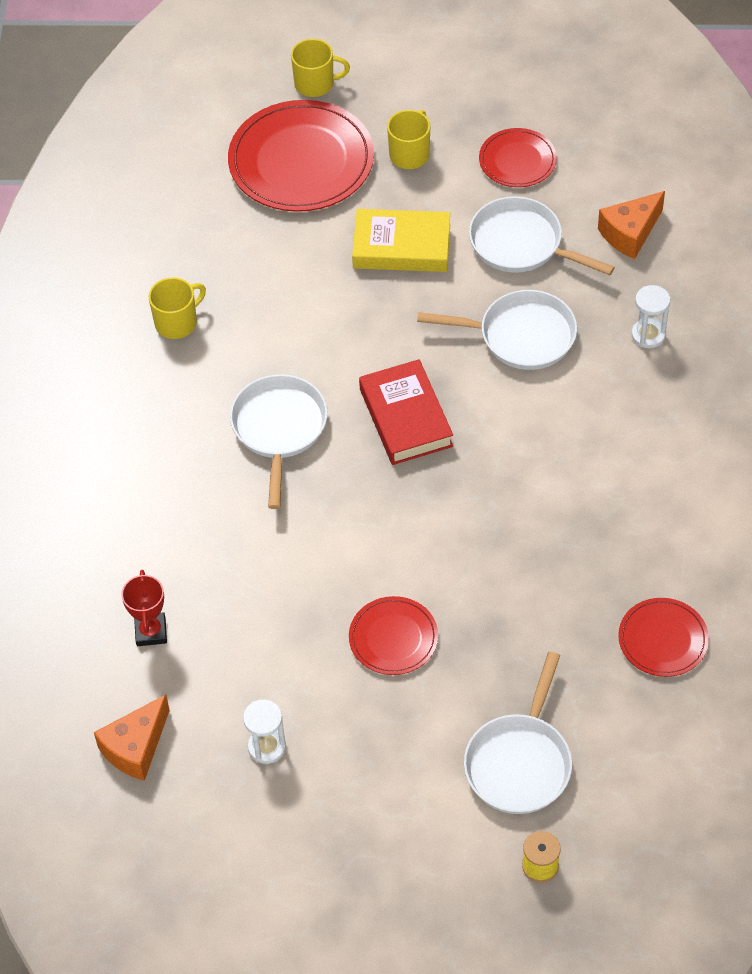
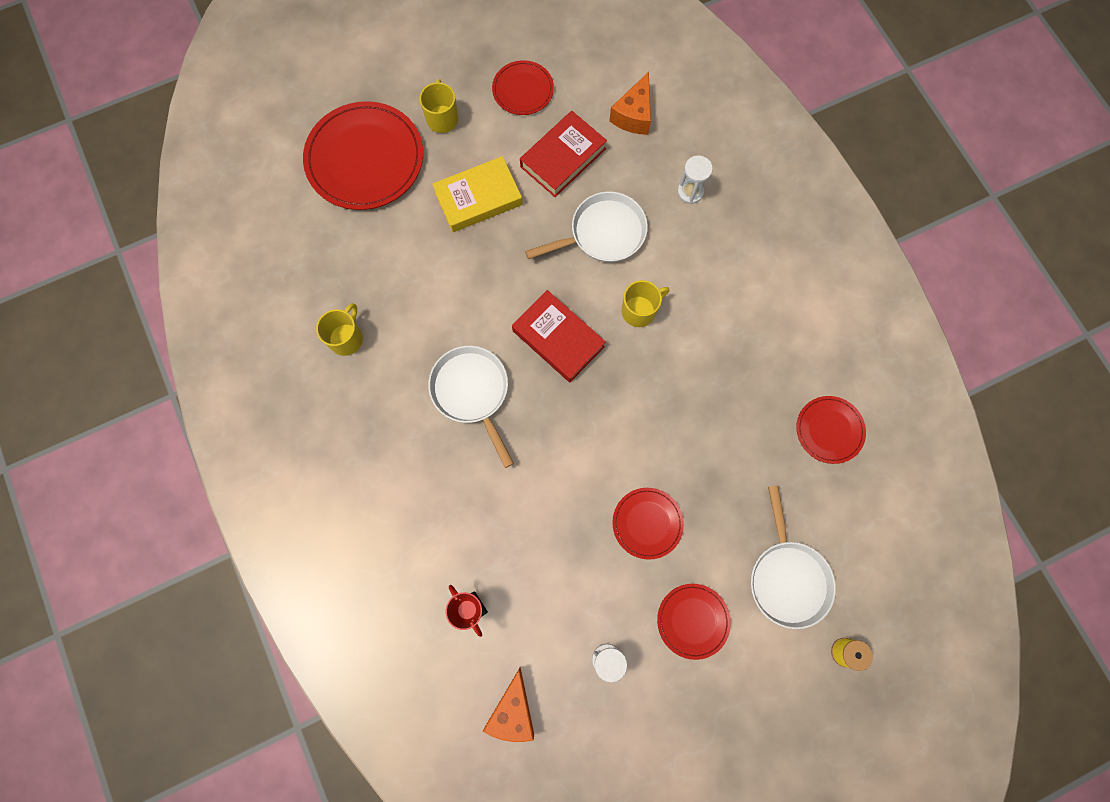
camera: 30 degrees left, 20 degrees up
yellow mug [291,39,350,97] -> yellow mug moved to [622,280,669,327]
white pan [469,196,615,275] -> red book [520,111,607,197]
none -> red plate [657,584,731,660]

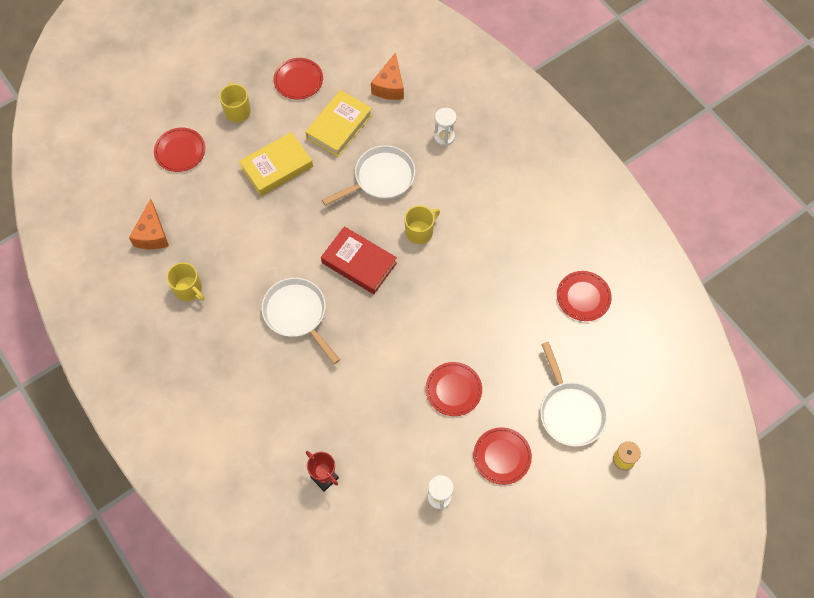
camera: 10 degrees left, 10 degrees down
red plate [303,101,423,210] -> red plate [154,127,205,172], size x0.53
yellow mug [316,303,363,356] -> yellow mug turned 120 degrees clockwise [167,262,204,301]
orange cheese [483,667,534,742] -> orange cheese moved to [129,199,169,249]
red book [520,111,607,197] -> yellow book [305,90,372,157]

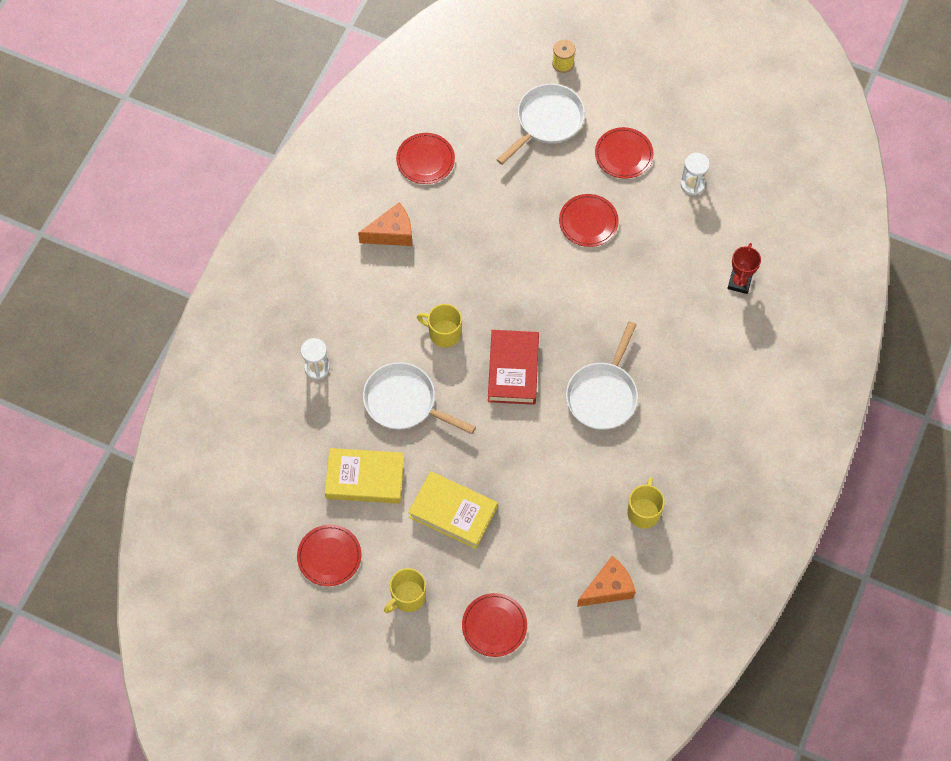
camera: 120 degrees left, 0 degrees up
orange cheese [371,52,404,100] -> orange cheese moved to [358,202,412,246]

